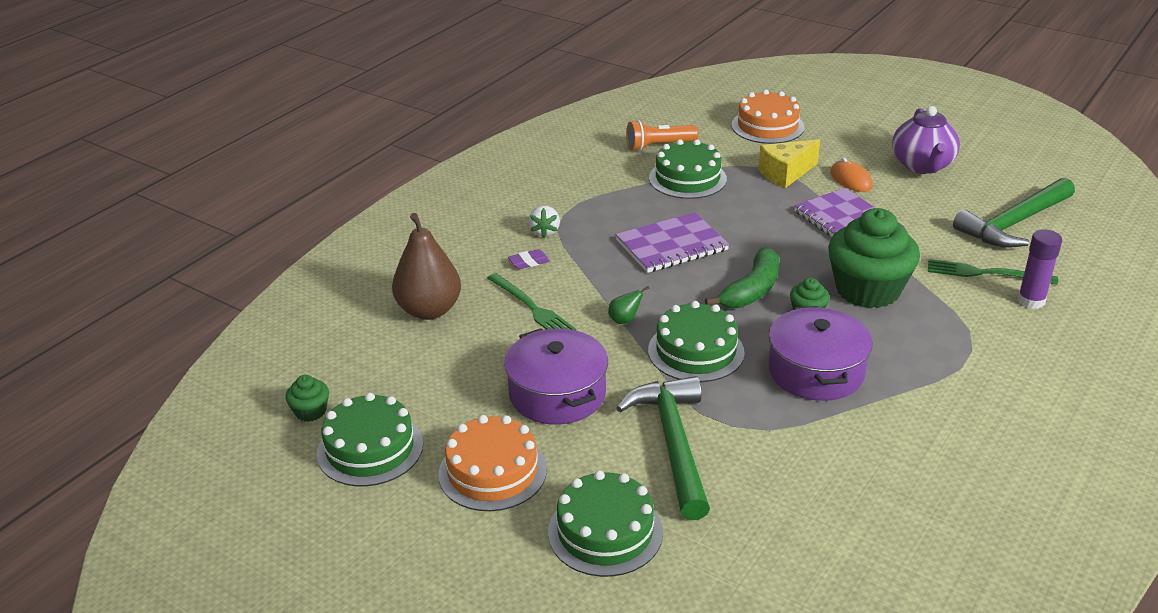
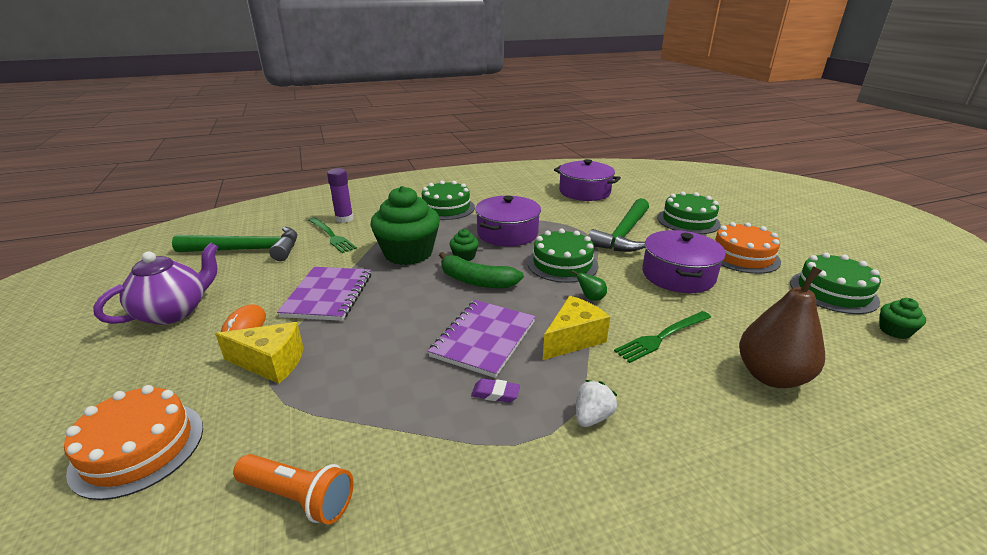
camera: 145 degrees left, 5 degrees down
green fork [487,273,576,330] -> green fork turned 120 degrees counterclockwise [614,311,711,363]
purple eraser [508,249,550,269] -> purple eraser moved to [471,379,520,403]
purple notebook [615,212,730,273] -> purple notebook turned 75 degrees counterclockwise [428,300,536,378]
green cake [649,139,727,199] -> green cake moved to [422,180,475,220]
green banana [705,247,779,308] -> green banana turned 135 degrees counterclockwise [439,252,524,288]
none -> yellow cheese [543,296,610,360]
none -> purple pot [554,159,621,201]

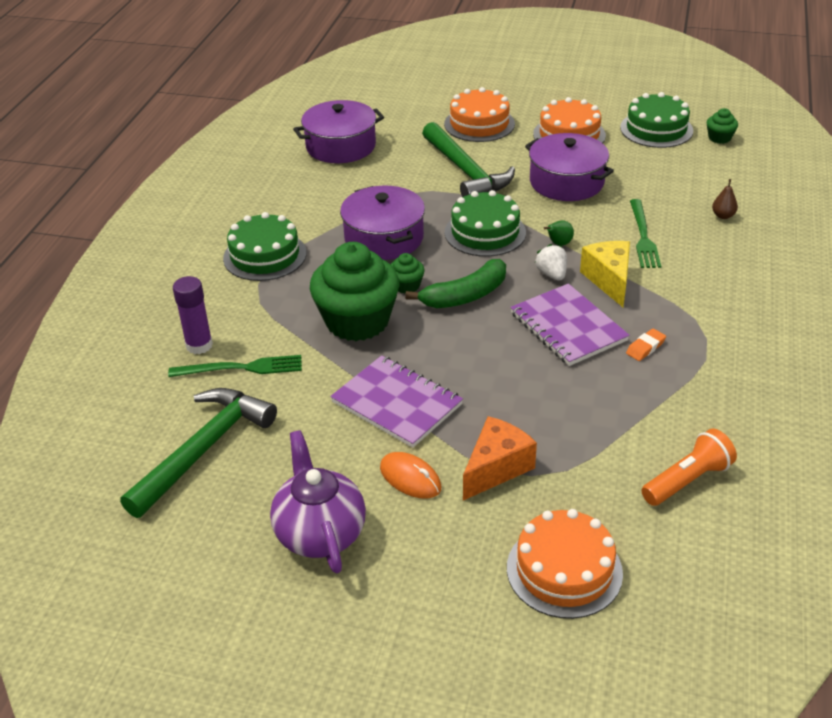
camera: 55 degrees left, 10 degrees up
yellow cheese [215,322,304,384] -> orange cheese [463,416,537,500]
purple eraser [471,379,520,403] -> orange eraser [626,329,666,361]
white strawberry [576,380,617,427] -> white strawberry moved to [534,244,567,281]
green cake [657,191,721,234] -> orange cake [444,87,515,142]
brown pear [739,266,825,388] -> brown pear [712,179,738,219], size x0.41

